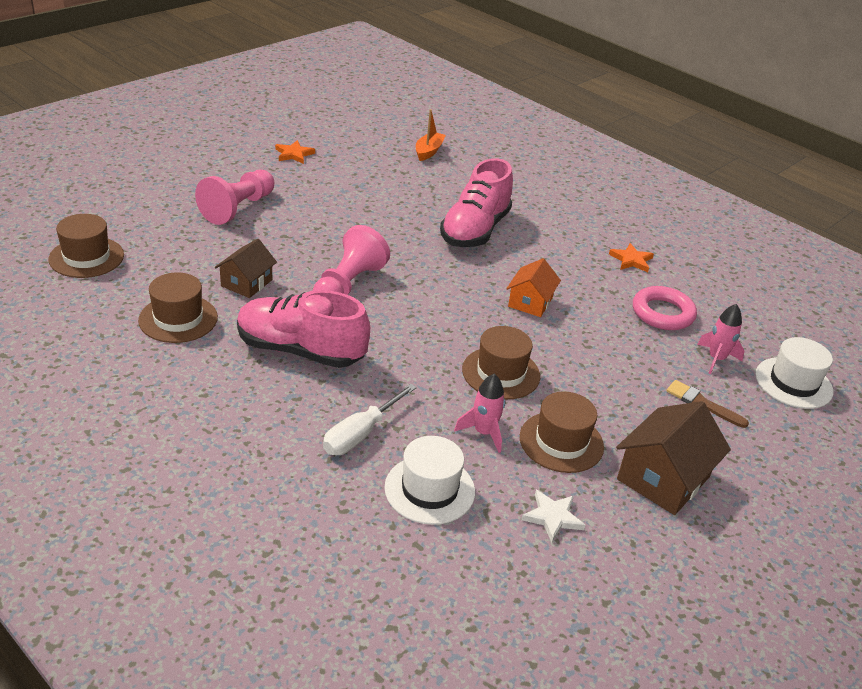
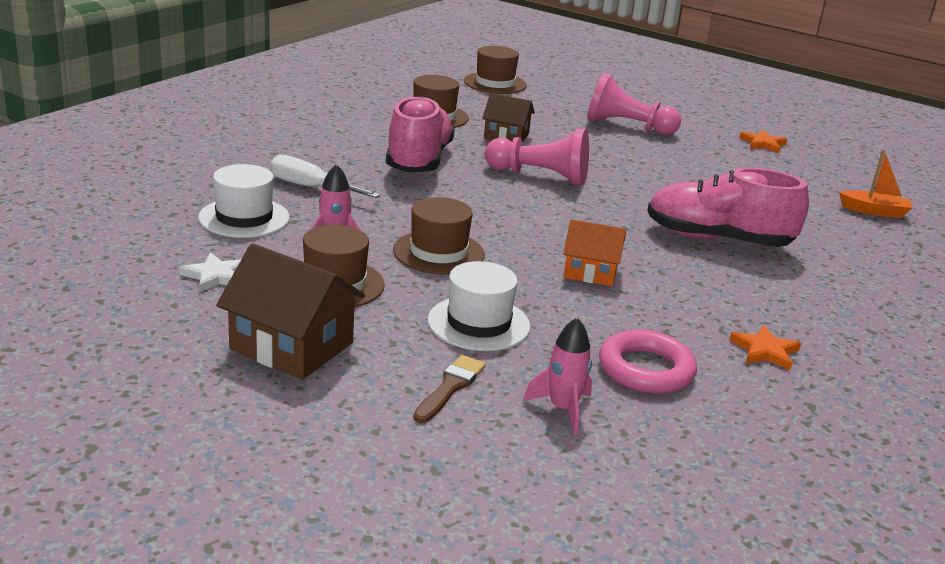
camera: 80 degrees right, 10 degrees down
white hat [755,337,833,409] -> white hat moved to [428,261,530,351]

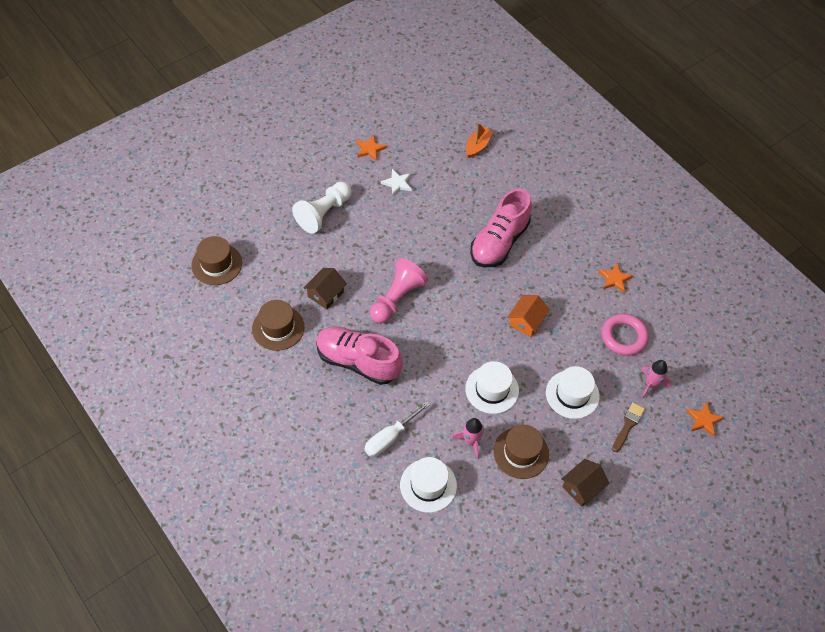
camera: 70 degrees left, 30 degrees up
white star [180,252,241,292] -> white star moved to [381,169,412,196]
brown house [216,243,365,380] -> brown house [561,459,610,507], size x0.64
brown hat [393,197,485,274] -> white hat [465,361,519,414]
brown brush [413,355,486,423] -> brown brush turned 75 degrees clockwise [612,403,645,452]
pink pawn [587,73,681,135] -> white pawn [292,182,352,234]
none -> orange star [686,402,724,437]

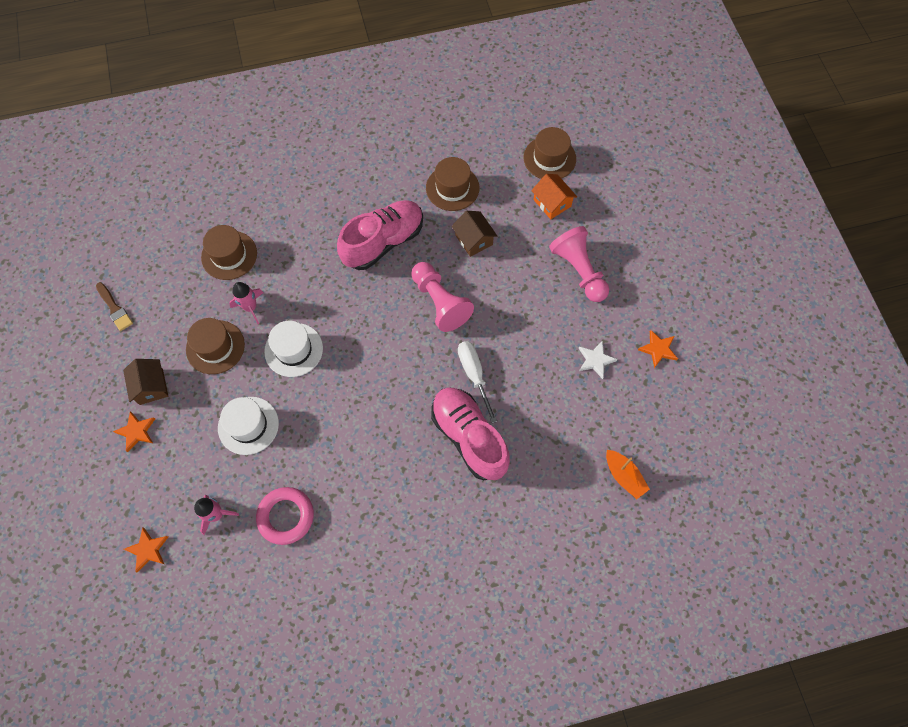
camera: 115 degrees right, 10 degrees up
white pawn [292,182,352,234] -> pink pawn [549,226,609,302]
white screwdriver [364,401,431,457] -> white screwdriver moved to [458,341,497,423]
white hat [400,457,457,513] -> brown hat [201,225,257,280]
orange house [508,295,550,337] -> orange house moved to [531,174,577,219]
orange star [599,263,633,293] -> orange star moved to [113,411,155,452]
brown brush [612,403,645,452] -> brown brush moved to [96,282,133,331]

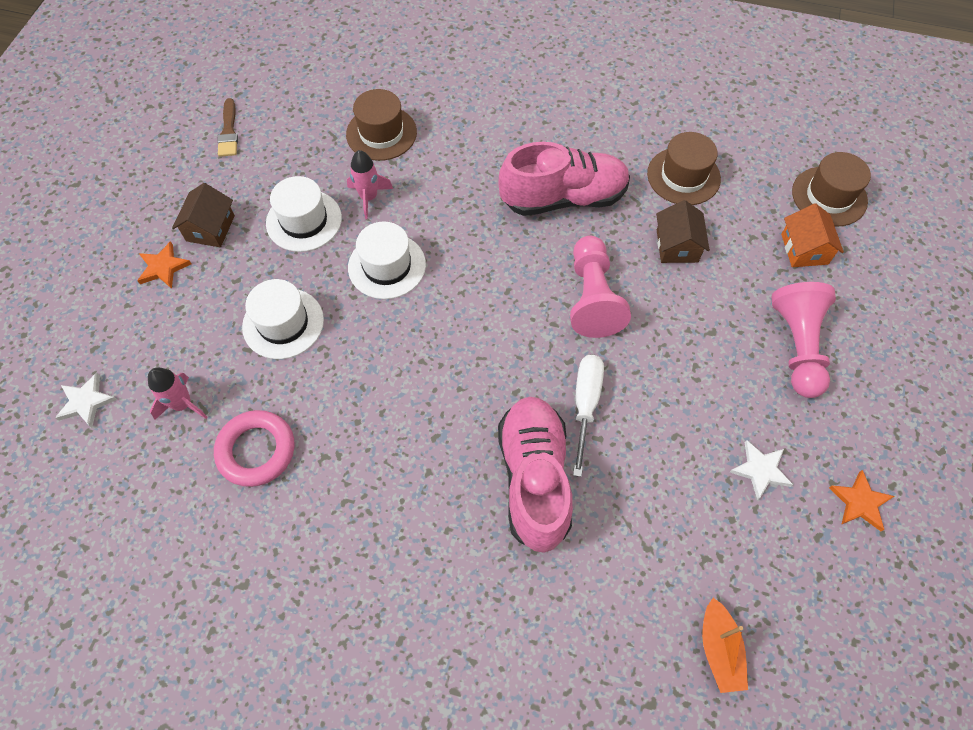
camera: 30 degrees right, 5 degrees down
orange star [124,527,168,573] -> white star [55,373,117,428]
brown hat [186,318,245,374] -> white hat [266,176,342,252]

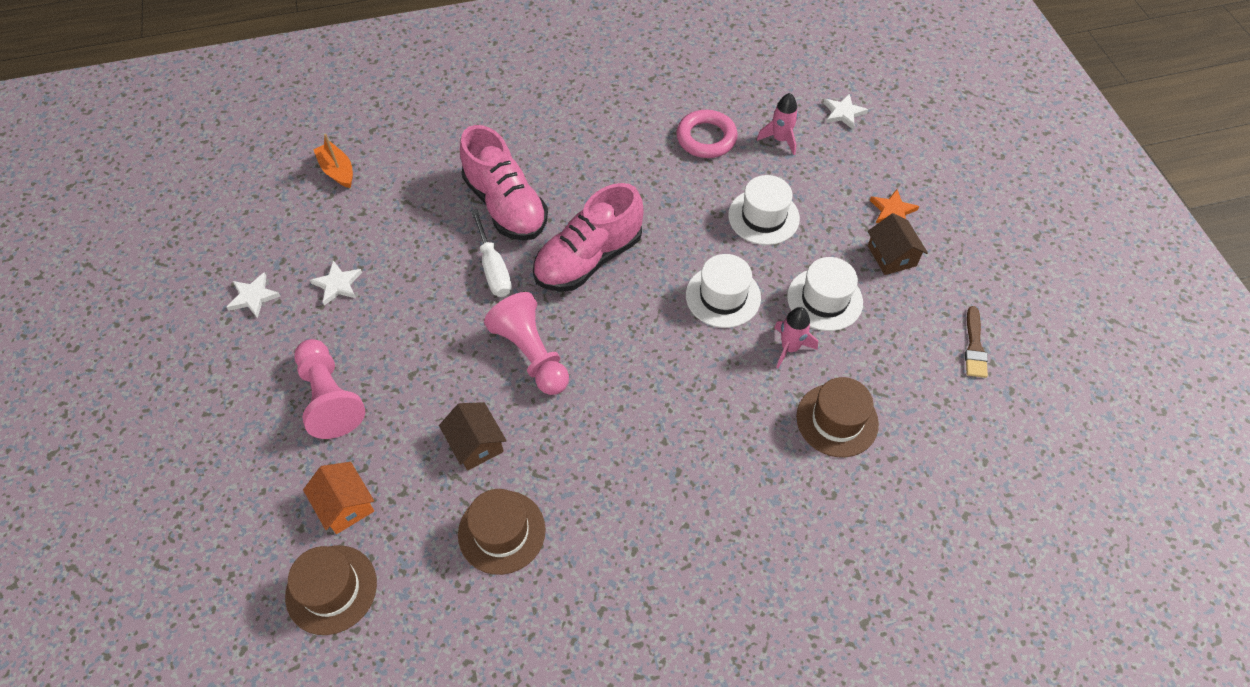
camera: 150 degrees right, 5 degrees down
brown brush [217,98,238,157] -> brown brush turned 135 degrees counterclockwise [965,306,988,378]
pink shoe [499,142,630,216] -> pink shoe moved to [533,183,643,292]
orange star [829,470,894,531] -> white star [227,273,281,318]

